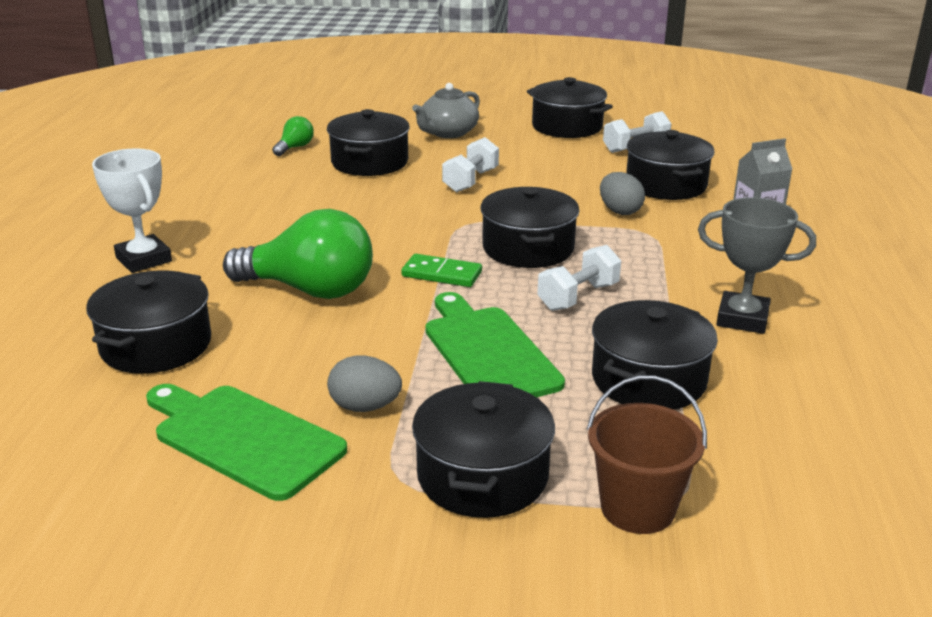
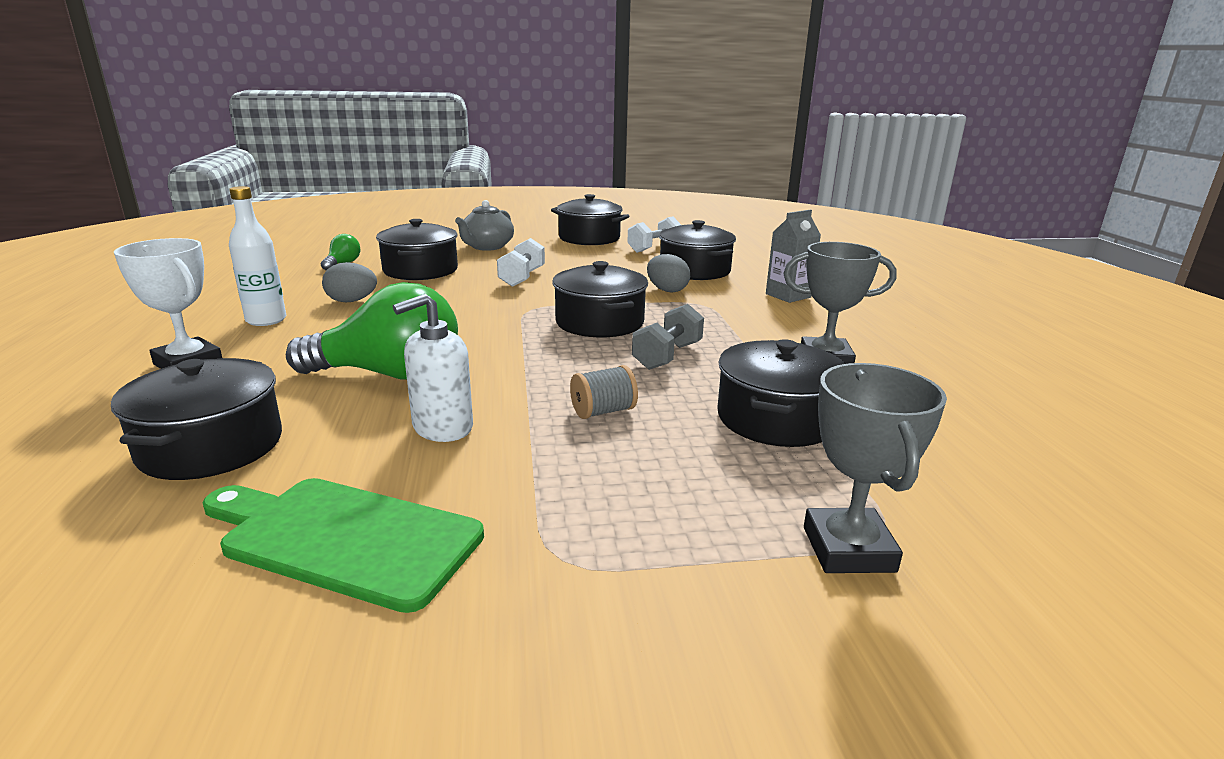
camera: 15 degrees left, 5 degrees down
grey egg [327,355,402,412] -> grey egg moved to [322,262,377,302]
green domino [401,254,482,287] -> none
black pot [412,381,555,518] -> none
green cutting board [426,292,565,397] -> grey spool [570,365,638,419]
white dumbbell [537,245,621,311] -> grey dumbbell [632,304,704,370]
brown bucket [587,375,707,534] -> grey trophy [804,363,947,573]
none -> white bottle [229,186,286,326]
none -> white soap dispenser [393,294,473,442]

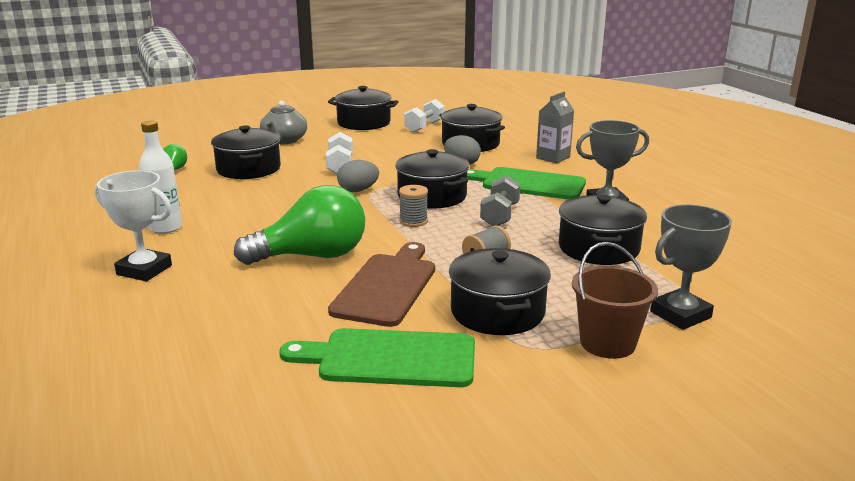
camera: 15 degrees left, 0 degrees up
black pot [111,358,282,480] -> black pot moved to [449,248,551,335]
grey egg [322,262,377,302] -> grey egg moved to [337,160,379,192]
white soap dispenser [393,294,473,442] -> brown cutting board [328,242,435,327]
grey trophy [804,363,947,573] -> grey trophy turned 75 degrees clockwise [650,204,732,330]
none -> grey spool [399,185,428,227]
none -> green cutting board [467,167,586,199]
none -> brown bucket [572,242,658,359]

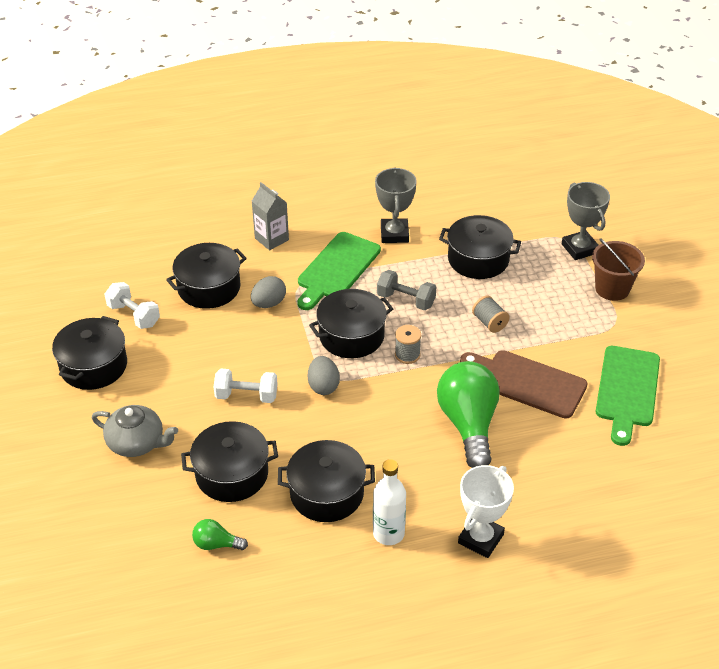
camera: 80 degrees left, 20 degrees up
black pot [449,248,551,335] -> black pot moved to [278,440,375,522]

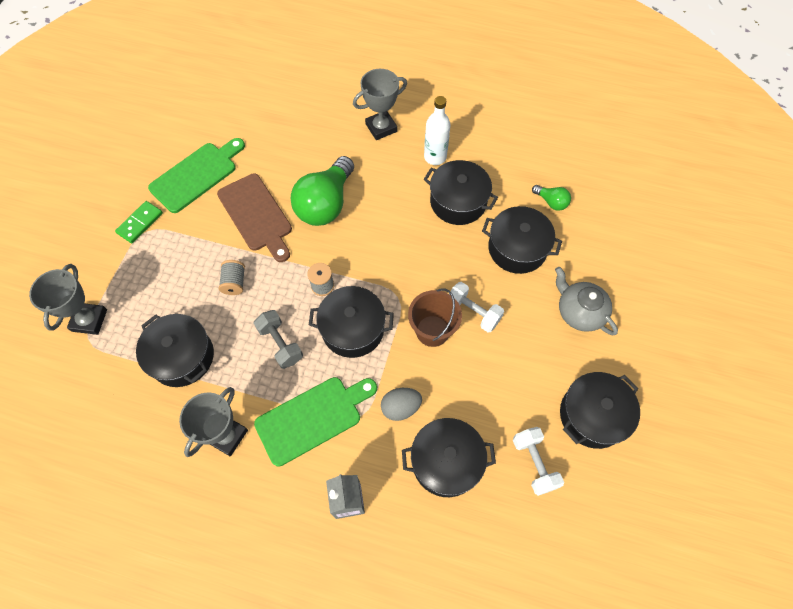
camera: 150 degrees left, 20 degrees up
grey egg [308,356,340,395] -> none
white trophy [458,465,514,558] -> grey trophy [353,69,407,140]
brown bucket [592,238,645,301] -> brown bucket moved to [408,288,462,347]
none -> green domino [115,201,163,244]

